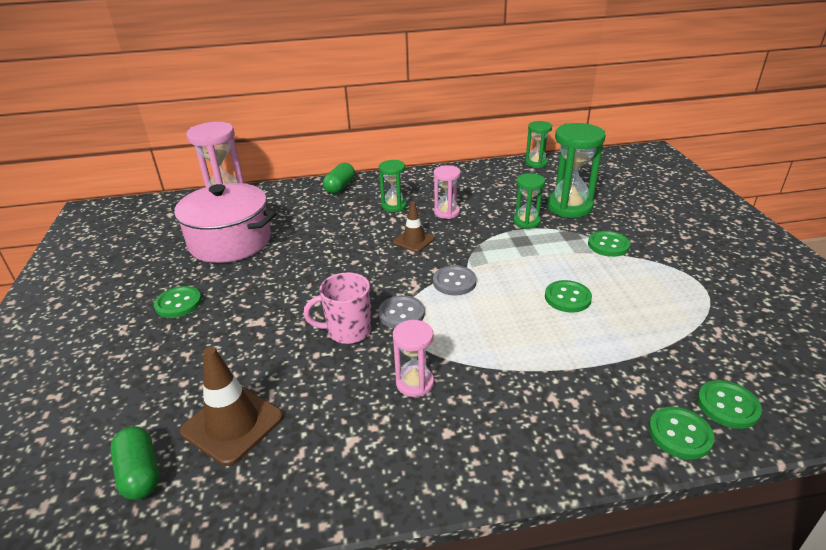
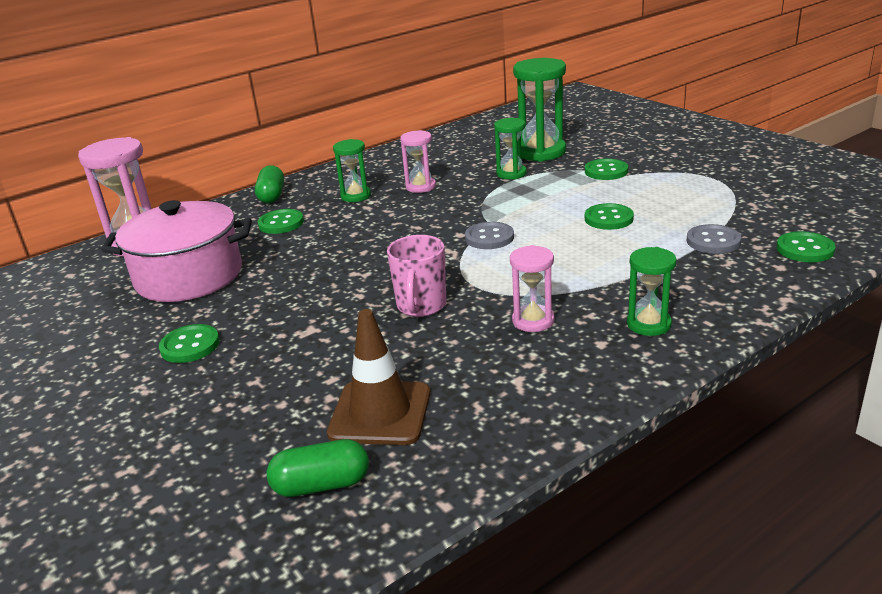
camera: 25 degrees left, 5 degrees down
green capsule [110,426,159,500] -> green capsule turned 45 degrees counterclockwise [267,439,369,497]
pink mug [303,272,371,344] -> pink mug turned 45 degrees counterclockwise [387,235,446,317]
grey button [378,295,425,329] -> grey button moved to [687,224,741,254]
brown traffic cone [393,202,435,252] -> none
green hourglass [525,121,552,168] -> green hourglass moved to [627,247,676,336]
green button [649,407,714,460] -> green button moved to [258,209,304,234]

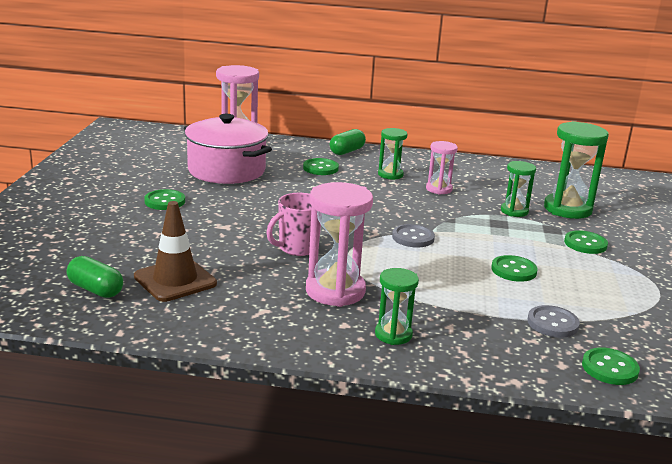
camera: 40 degrees right, 5 degrees down
pink hourglass [510,245,555,332] -> pink hourglass [306,182,373,307], size x1.74

